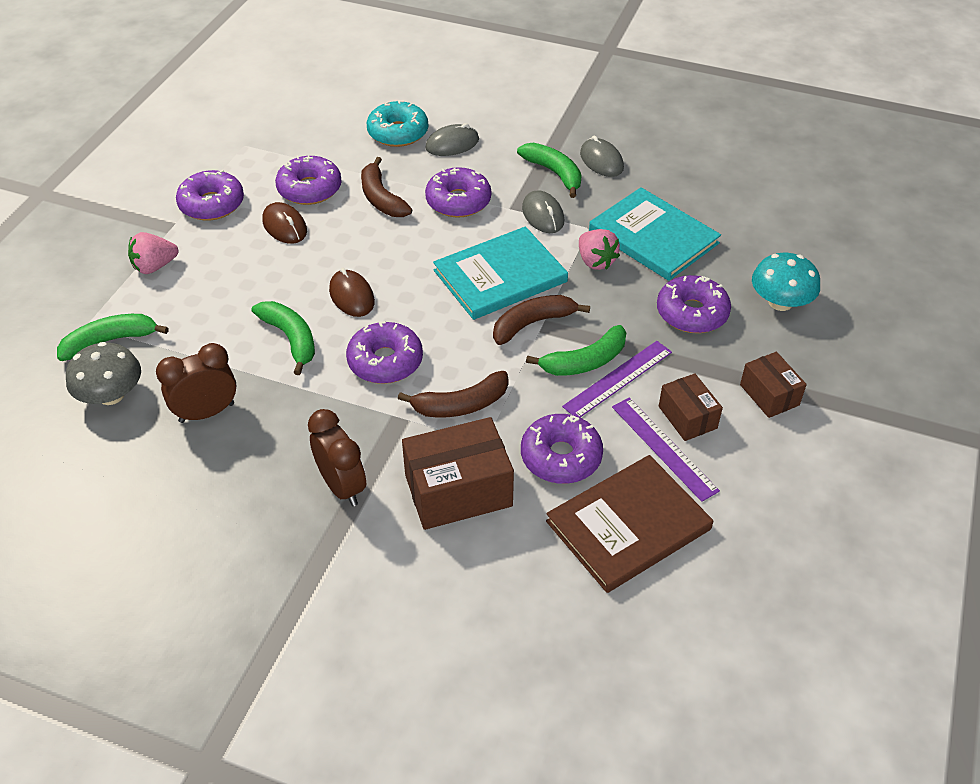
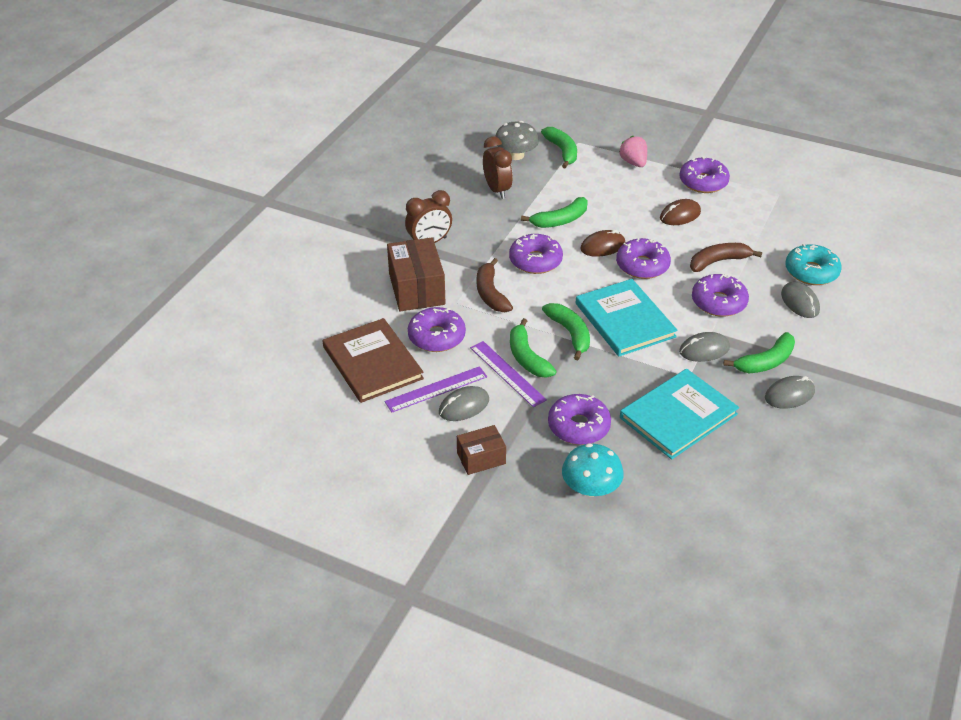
camera: 95 degrees right, 5 degrees down
purple donut [275,155,342,205] -> purple donut moved to [616,238,671,279]
brown banana [493,295,590,345] -> green banana [542,303,590,360]
pink strawberry [579,229,620,270] -> none
brown box [659,373,723,441] -> grey mouse [439,386,489,421]

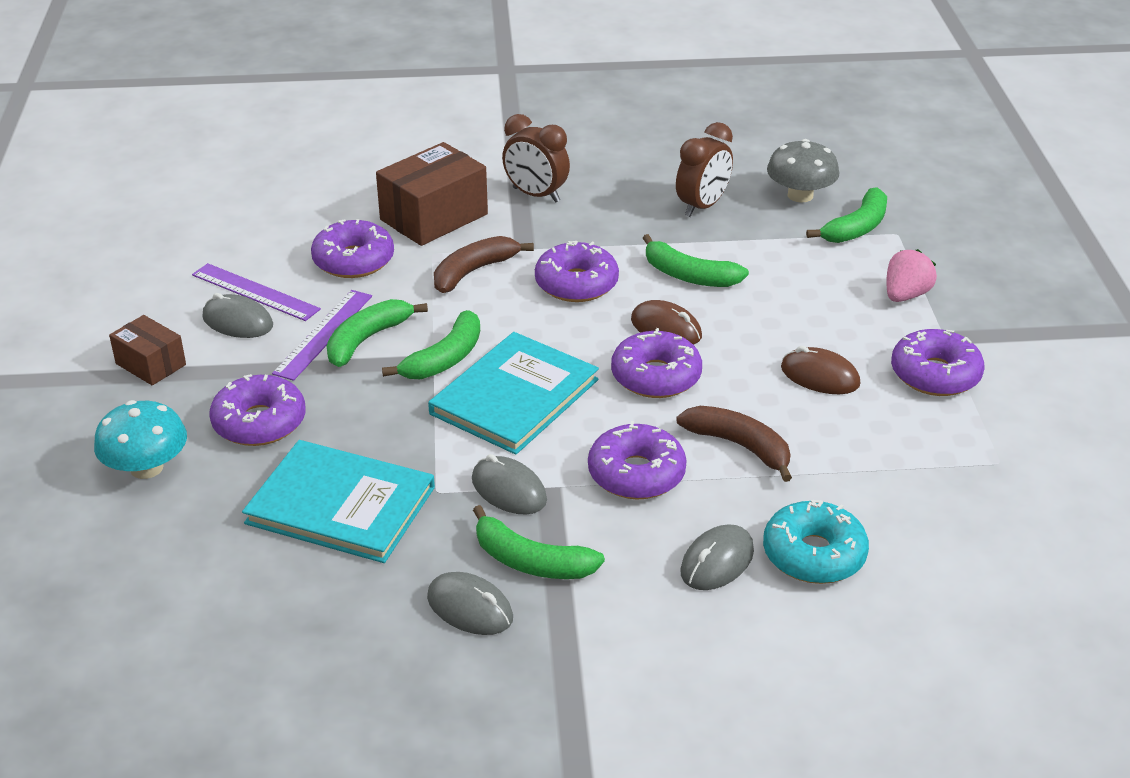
camera: 60 degrees right, 5 degrees down
brown book [323,318,424,403] -> none

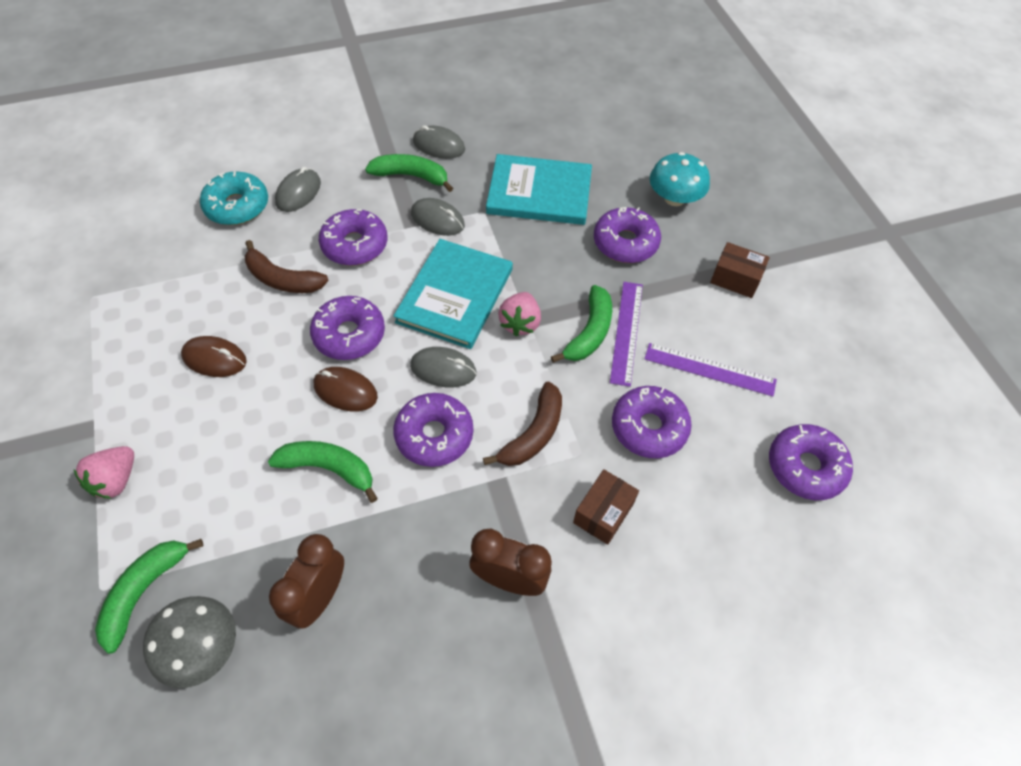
camera: 165 degrees right, 20 degrees up
grey mouse [202,293,273,338] -> grey mouse moved to [410,347,477,387]
brown box [376,142,488,246] -> brown box [573,469,639,545], size x0.58
green banana [382,310,480,379] -> pink strawberry [498,292,541,336]
purple donut [891,329,984,396] -> purple donut moved to [769,424,853,500]

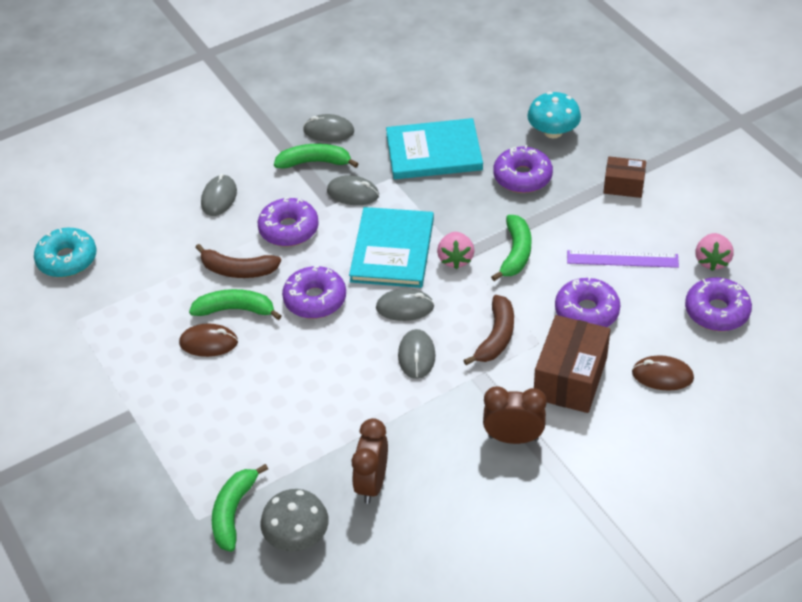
camera: 10 degrees left, 10 degrees down
pink strawberry [74,446,134,499] -> pink strawberry moved to [696,233,734,271]
turquoise donut [200,171,268,225] -> turquoise donut moved to [34,228,96,278]
green banana [268,441,378,503] -> green banana moved to [189,289,281,320]
brown mouse [314,367,378,411] -> brown mouse moved to [632,355,694,391]
purple donut [393,393,473,467] -> grey mouse [398,329,436,379]
brown box [573,469,639,545] -> brown box [534,315,611,413], size x1.73
purple ruler [610,282,643,387] -> none

